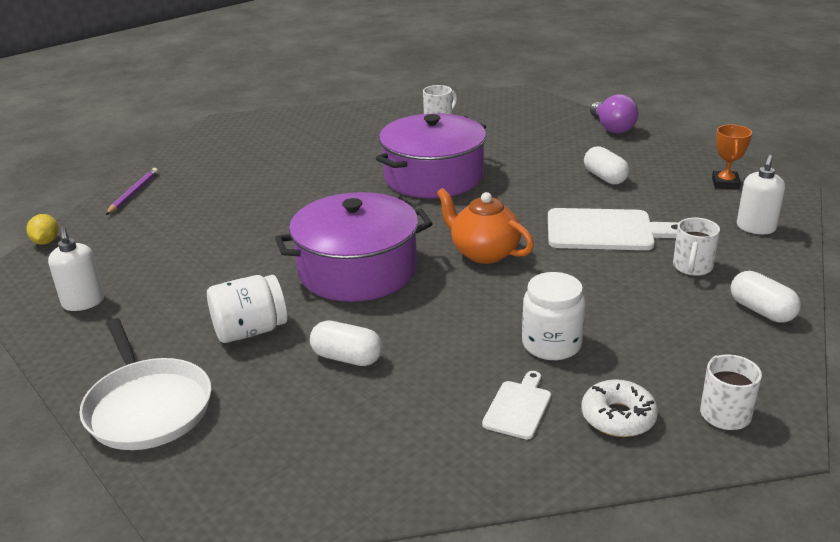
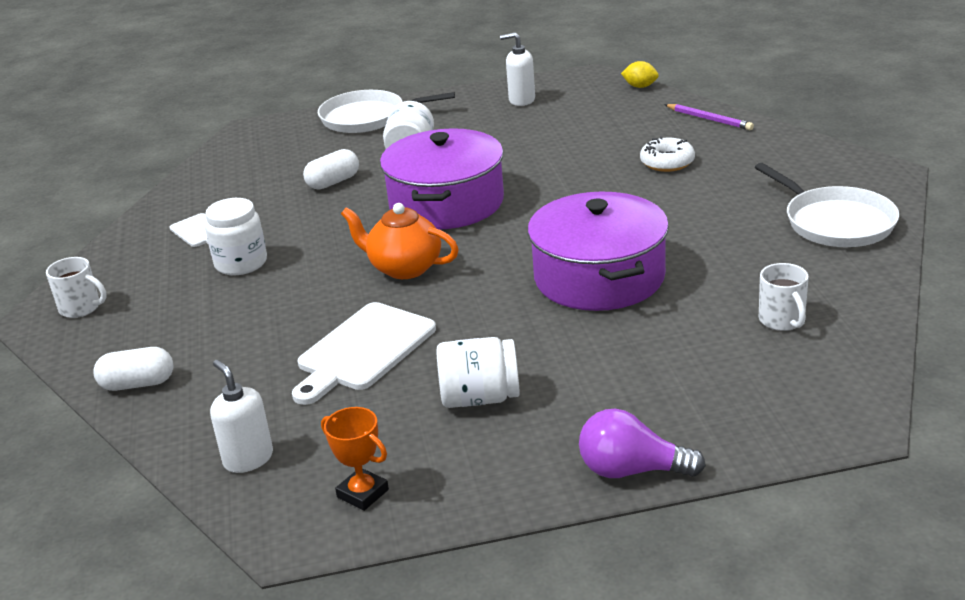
camera: 120 degrees right, 0 degrees up
orange teapot [437,188,534,264] -> orange teapot turned 135 degrees counterclockwise [341,203,459,279]
white donut [581,379,658,437] -> white donut moved to [640,136,695,172]
white capsule [584,146,629,185] -> white jar [436,337,520,408]
white mug [673,218,720,276] -> none
none -> white pan [755,163,899,247]

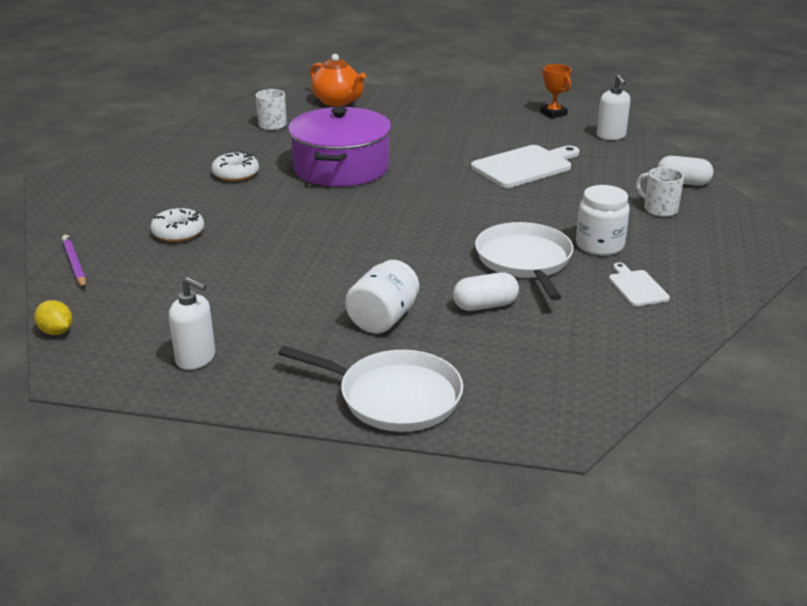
camera: 160 degrees left, 0 degrees up
white mug [46,257,107,318] -> white mug moved to [636,167,684,217]
orange teapot [341,203,459,279] -> orange teapot moved to [310,54,366,106]
purple pot [380,128,504,229] -> none
white jar [436,337,520,408] -> none
purple light bulb [579,409,706,478] -> none
white pan [755,163,899,247] -> white pan moved to [475,222,574,300]
none -> white donut [211,151,259,181]

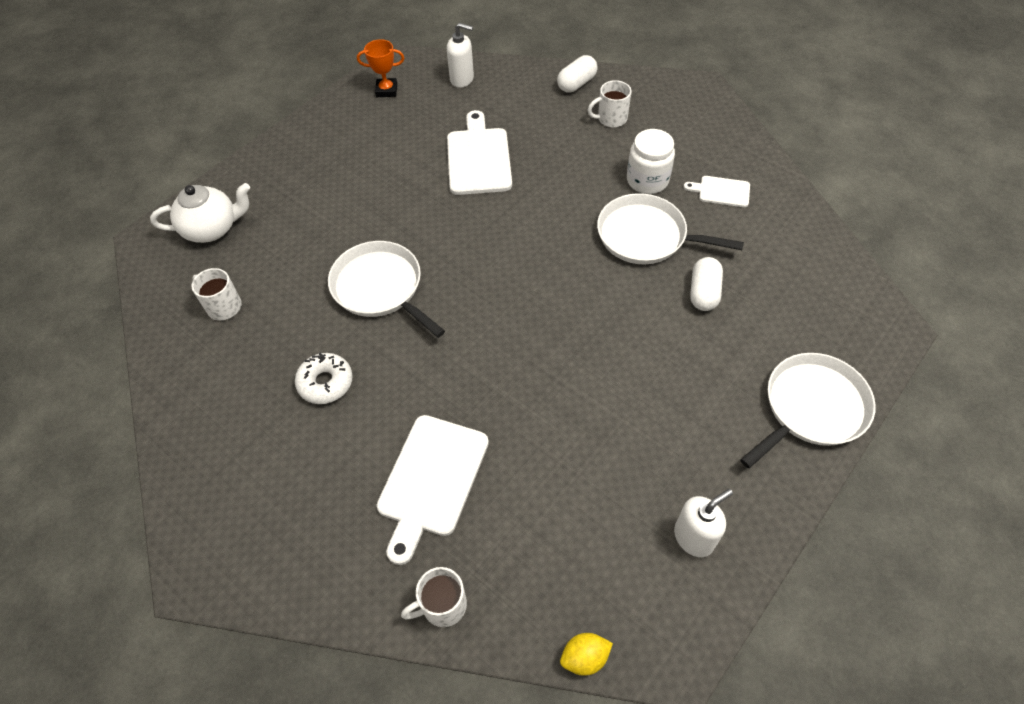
camera: 60 degrees left, 25 degrees up
purple pencil [62,235,86,289] -> white mug [401,567,467,627]
white donut [150,208,204,242] -> white cutting board [377,415,489,565]
purple pot [288,107,391,187] -> white pan [328,241,445,338]
orange teapot [310,54,366,106] -> white teapot [150,183,250,243]
white jar [345,260,419,334] -> none

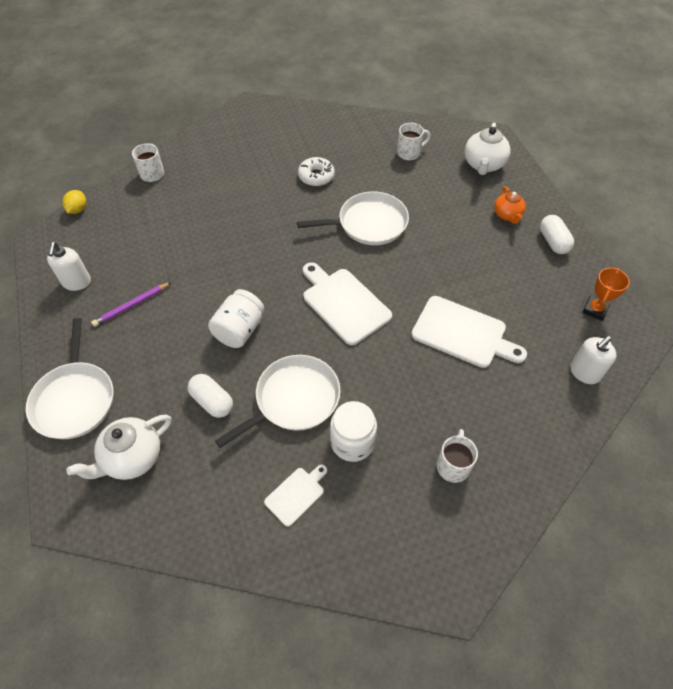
camera: 120 degrees right, 0 degrees up
white cutting board [377,415,489,565] -> white cutting board moved to [303,262,392,345]
white capsule [557,55,598,93] -> white capsule moved to [540,215,574,254]
none -> white teapot [66,414,172,480]
none -> purple pencil [91,282,171,327]
none -> white jar [208,289,264,348]
none -> orange teapot [494,186,526,224]

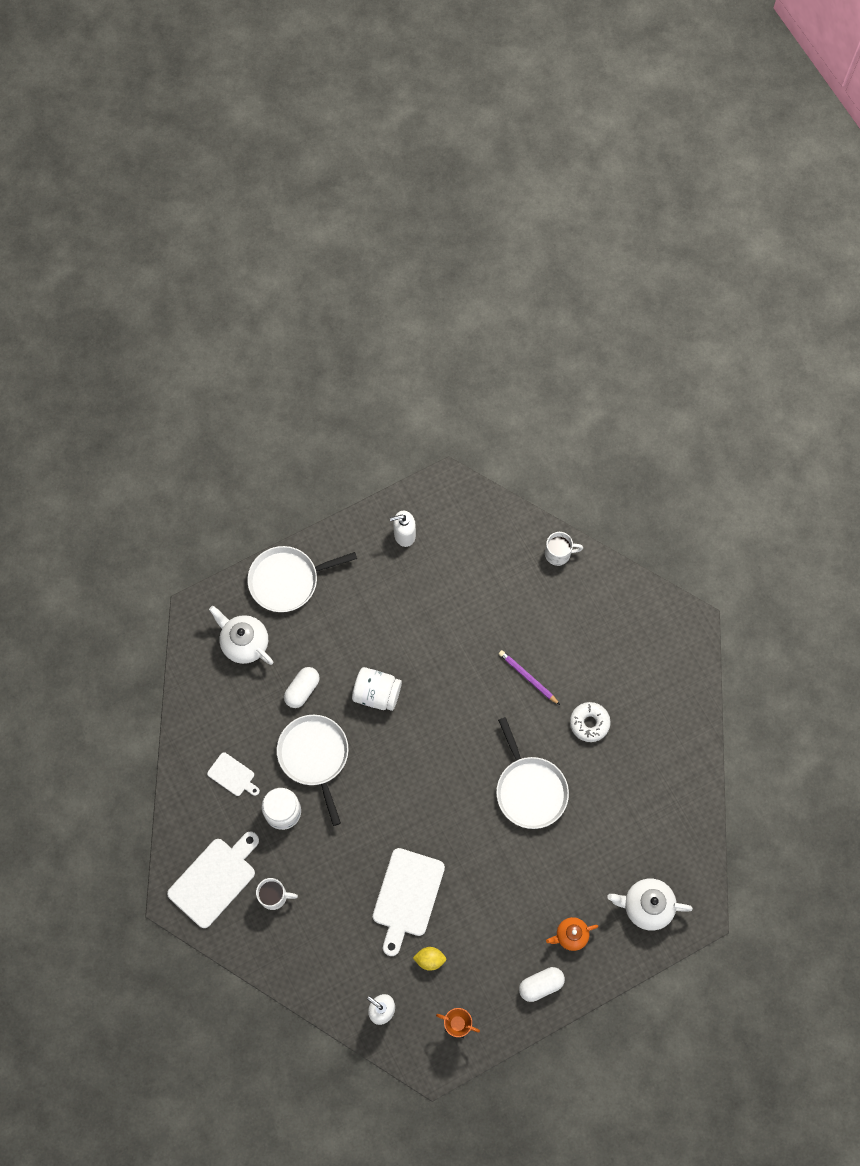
camera: 80 degrees right, 15 degrees up
yellow lemon [62,190,86,214] -> yellow lemon moved to [413,947,446,971]
purple pencil [91,282,171,327] -> purple pencil moved to [499,650,560,705]
white pan [215,355,341,448] -> white pan turned 150 degrees counterclockwise [277,715,349,826]
white cutting board [303,262,392,345] -> white cutting board moved to [167,832,259,928]
white mug [397,123,431,160] -> none

